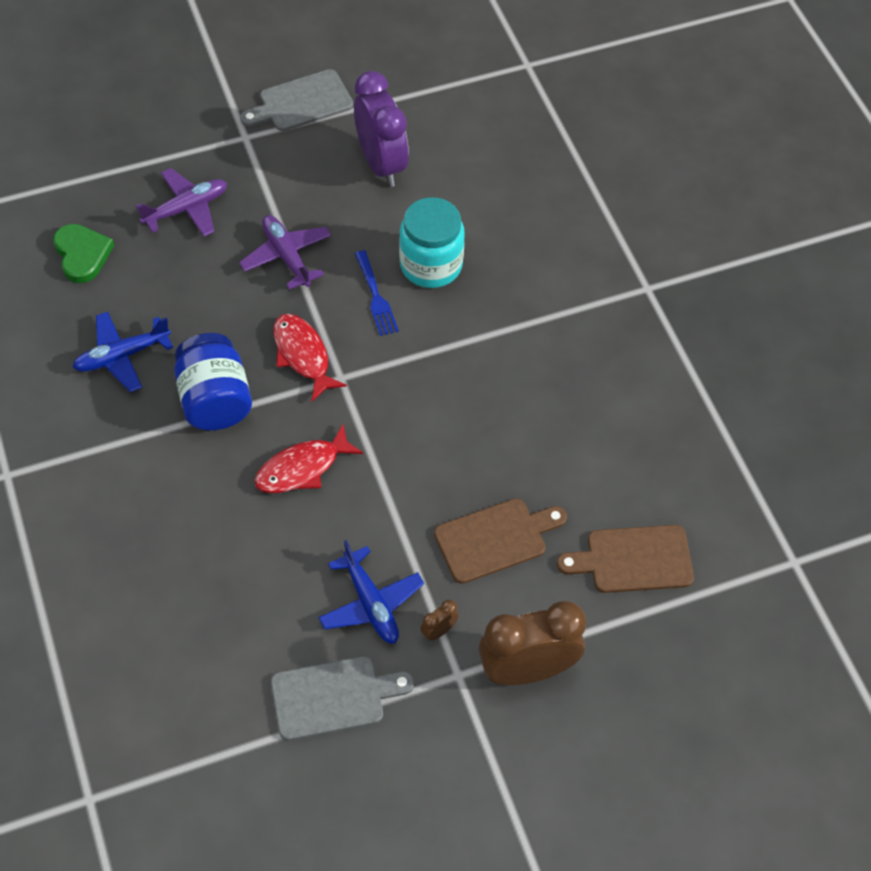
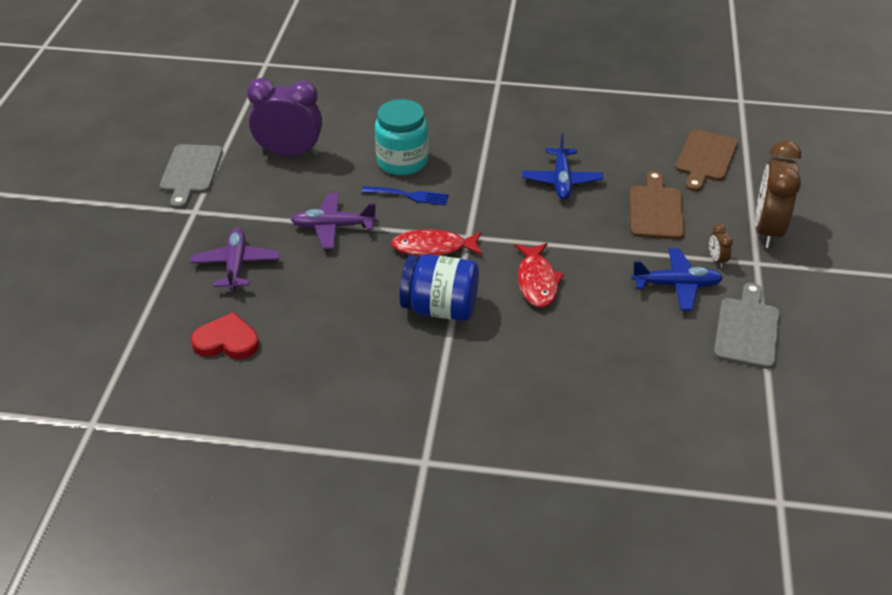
camera: 60 degrees left, 15 degrees down
green heart [53,224,114,283] -> red heart [191,312,259,359]
blue plane [73,311,173,392] -> blue plane moved to [522,133,603,200]

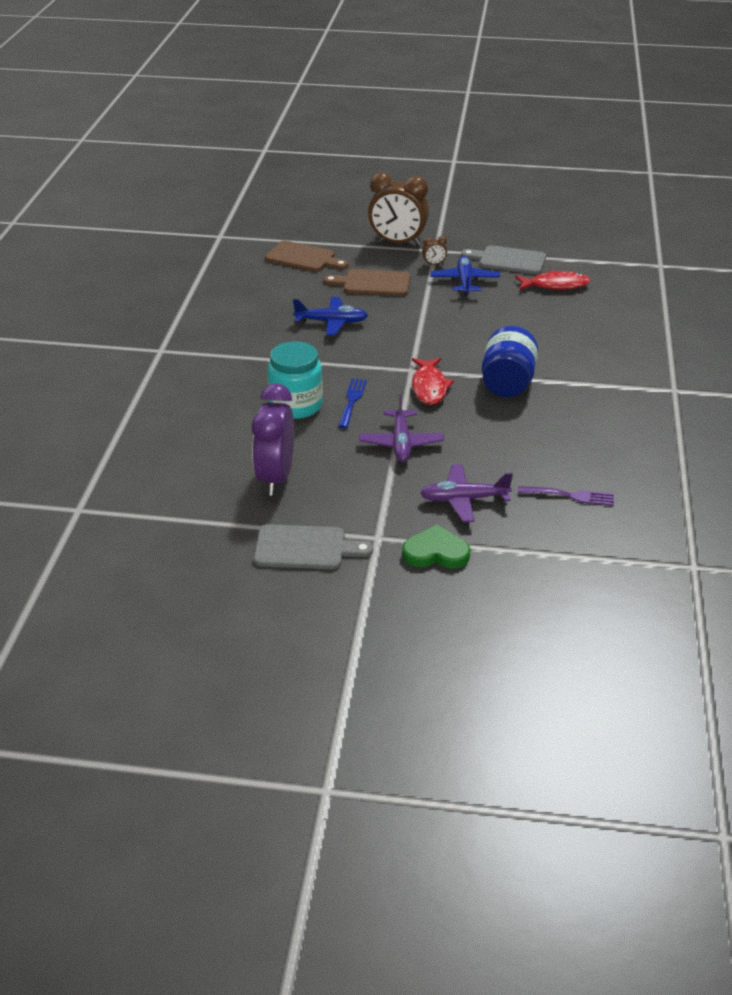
camera: 90 degrees left, 5 degrees down
red heart [191,312,259,359] -> purple fork [518,486,614,506]
red fish [514,243,564,308] -> red fish moved to [515,270,591,290]
none -> green heart [402,524,471,569]

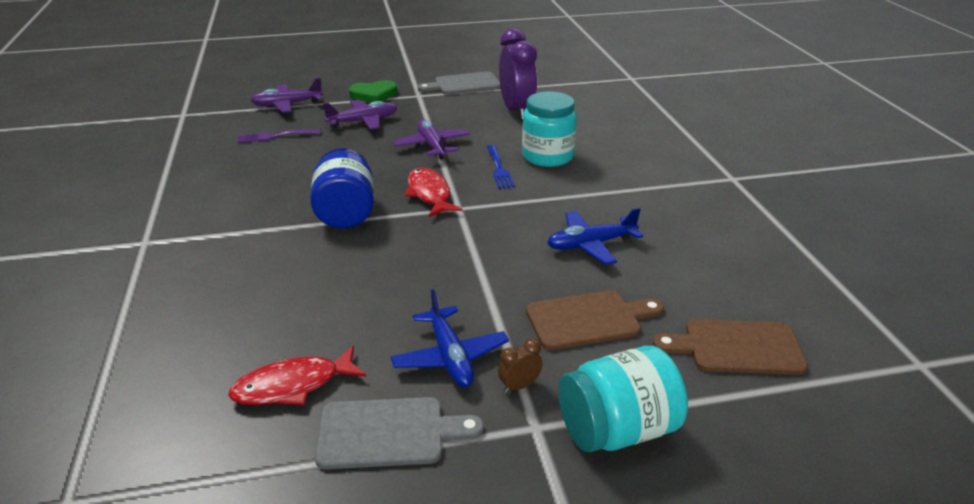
camera: 160 degrees right, 5 degrees down
brown clock [368,172,429,245] -> turquoise jar [558,346,688,452]
none -> purple plane [250,78,323,113]

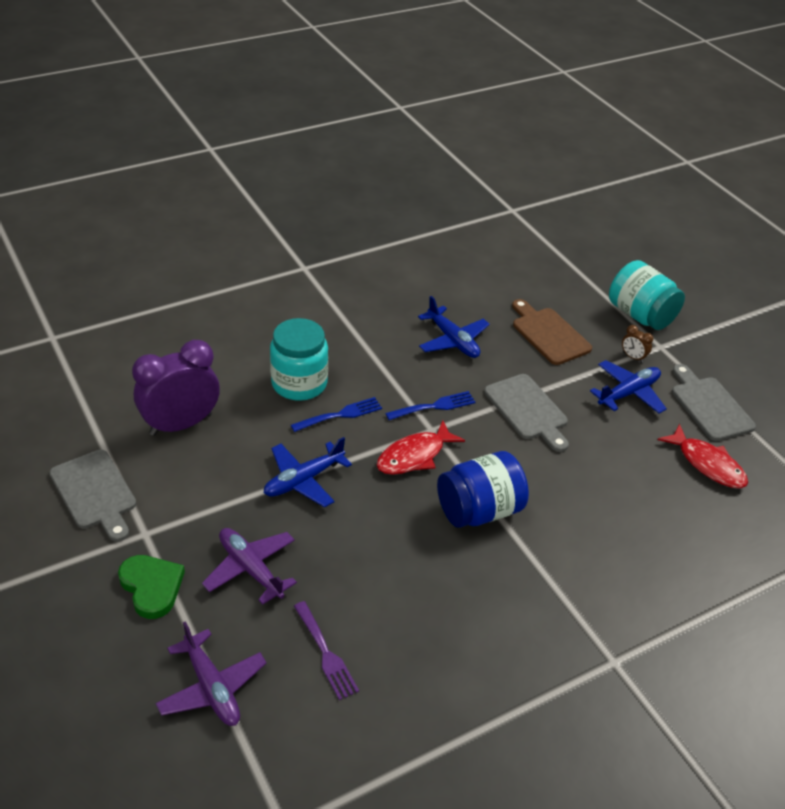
camera: 110 degrees left, 10 degrees up
purple plane [393,119,470,160] -> blue plane [264,437,352,508]
brown cutting board [653,319,808,375] -> none
none -> blue fork [385,391,476,420]
none -> grey cutting board [484,374,569,452]

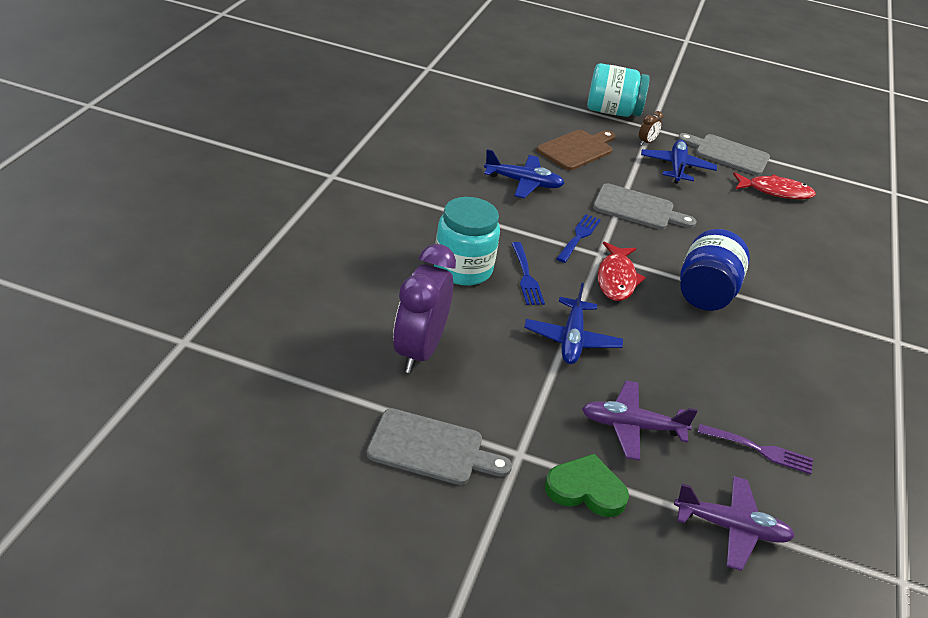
camera: 45 degrees left, 5 degrees down
blue fork [291,397,382,432] -> blue fork turned 150 degrees clockwise [511,242,545,305]
brown cutting board [512,299,592,365] -> brown cutting board turned 120 degrees clockwise [536,130,615,170]
brown clock [622,325,653,363] -> brown clock turned 45 degrees counterclockwise [639,111,663,145]

